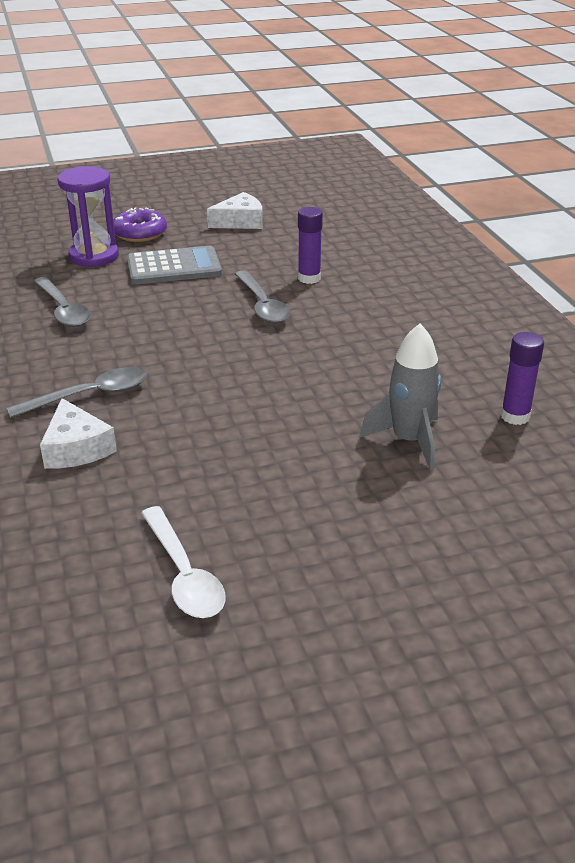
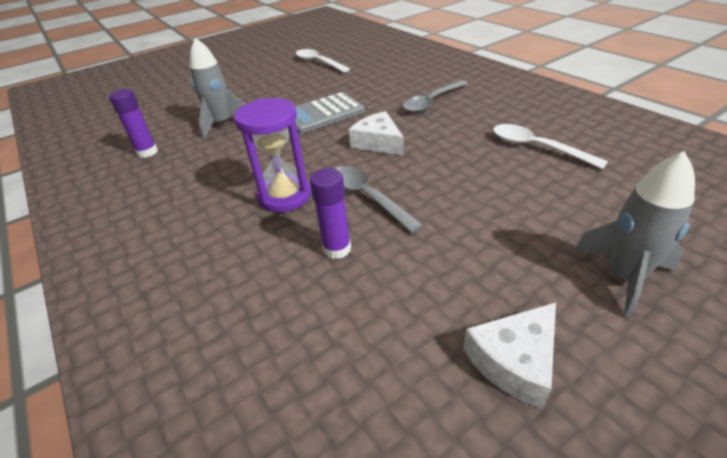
camera: 165 degrees right, 5 degrees up
grey spoon [34,277,91,327] -> white spoon [493,124,608,169]
white cheese [40,398,117,469] -> white cheese moved to [349,111,404,156]
purple hourglass [57,166,119,267] -> purple hourglass moved to [234,98,311,212]
purple donut [113,207,167,242] -> grey rocket [574,151,695,319]
grey calculator [127,246,222,284] -> grey calculator moved to [295,92,365,133]

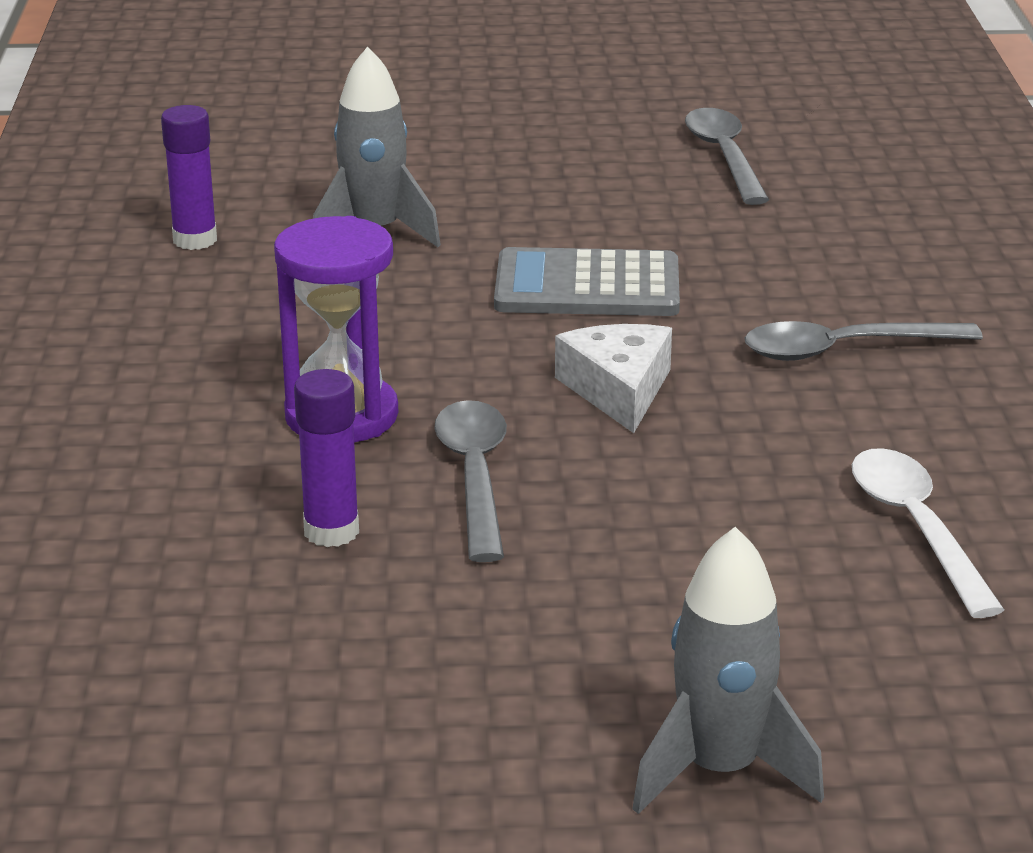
camera: 30 degrees right, 10 degrees down
white spoon [296,49,350,72] -> grey spoon [685,108,769,205]
white cheese [463,302,556,409] -> none

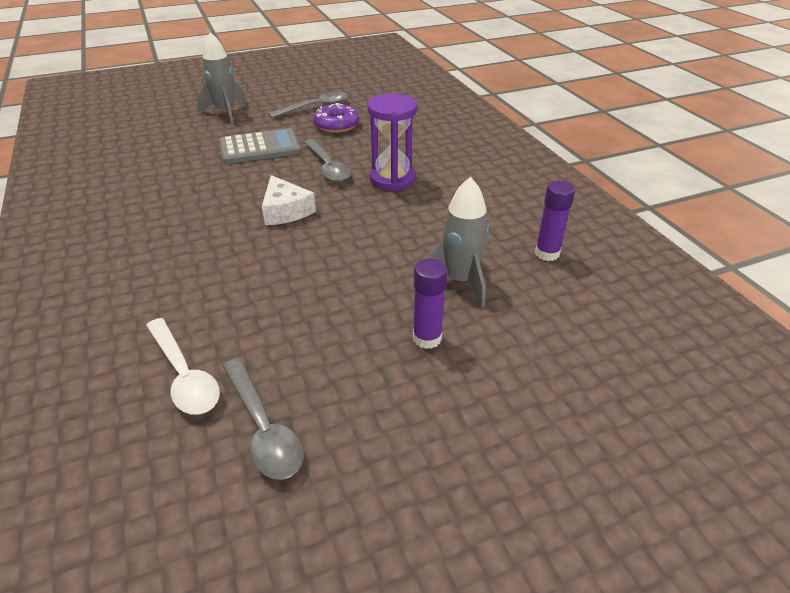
camera: 160 degrees right, 10 degrees up
purple glue stick [294,369,359,547] -> purple glue stick moved to [413,258,447,349]
grey calculator [494,247,680,316] -> grey calculator moved to [219,128,301,164]
grey spoon [745,321,983,361] -> grey spoon moved to [268,92,348,118]
white spoon [852,448,1004,618] -> white spoon moved to [146,318,220,415]
none -> purple donut [313,103,359,133]

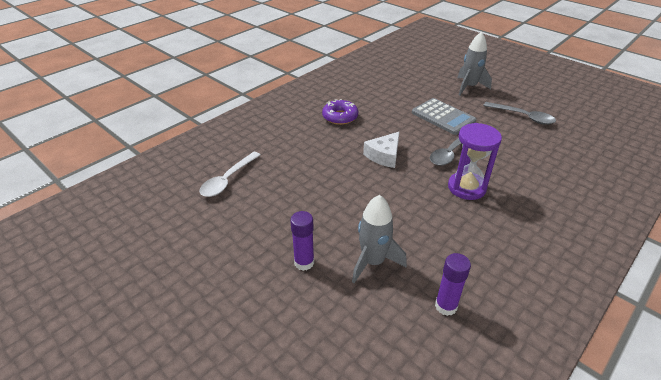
camera: 65 degrees right, 0 degrees up
grey spoon [223,358,303,480] -> none
purple donut [313,103,359,133] -> purple donut moved to [322,99,358,125]

